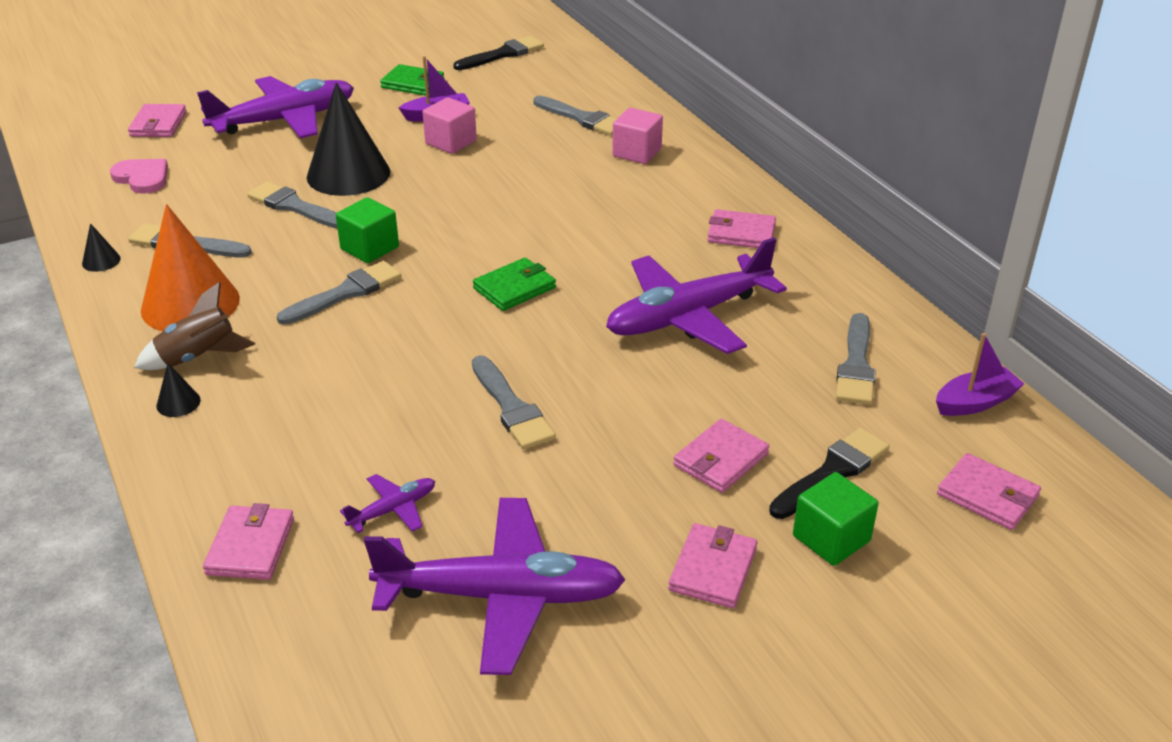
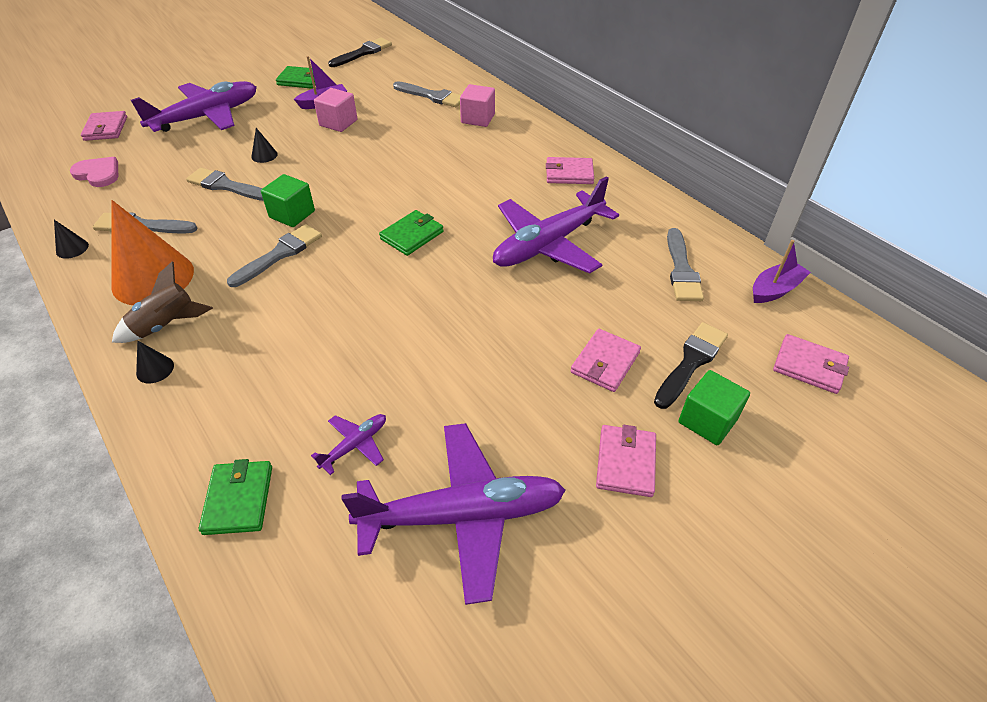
camera: 10 degrees left, 10 degrees up
pink wallet [203,503,294,580] -> green wallet [199,459,272,535]
black cone [307,82,390,196] -> black cone [251,128,278,163], size x0.40
grey brush [472,355,556,450] -> none

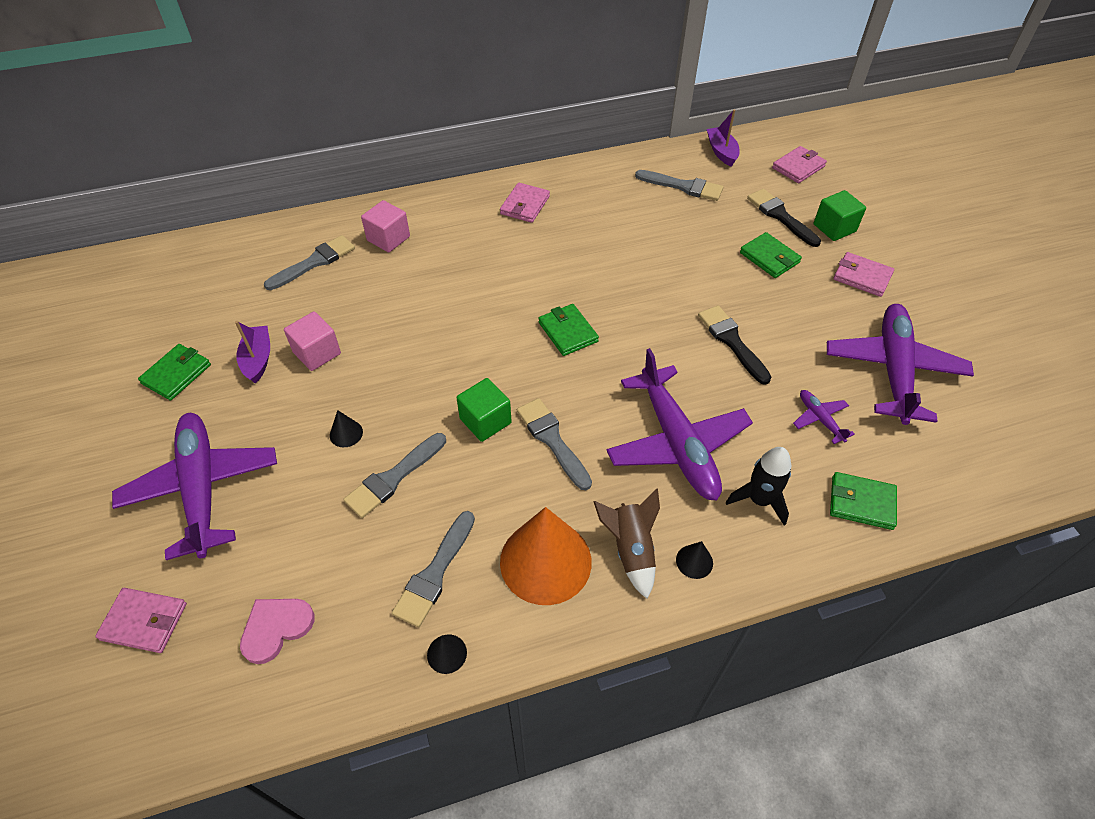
camera: 70 degrees left, 5 degrees up
black brush [328,38,392,67] -> black brush moved to [698,305,771,385]
purple plane [493,176,619,274] -> purple plane moved to [606,348,753,501]
pink wallet [571,329,641,392] -> green wallet [740,232,802,278]
none -> black rocket [726,447,791,526]

